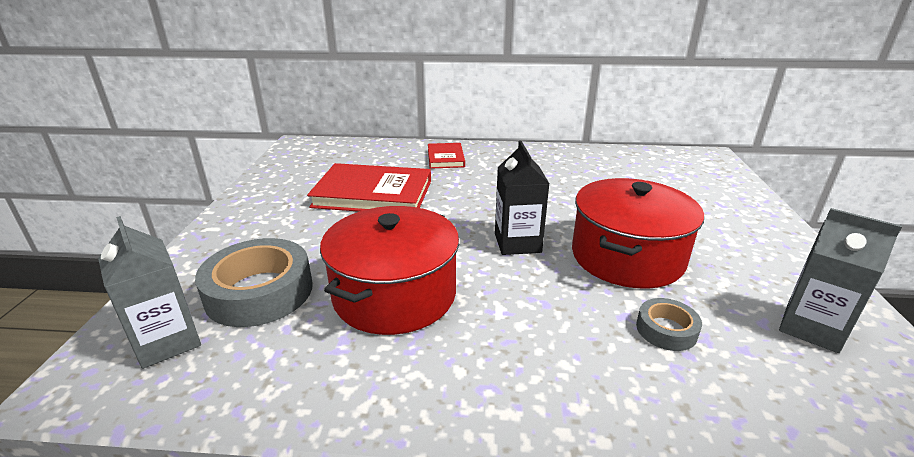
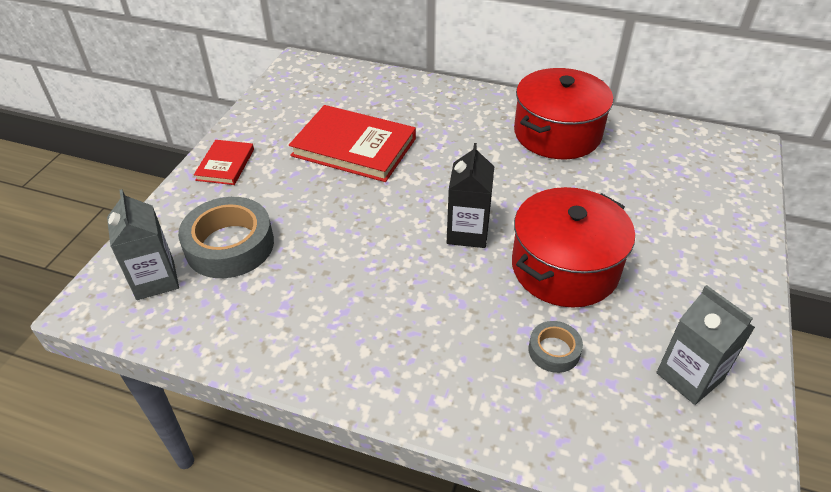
camera: 15 degrees right, 15 degrees up
red pot [320,206,459,335] -> red pot moved to [514,68,613,159]
red book [428,143,465,169] -> red book moved to [194,140,254,185]

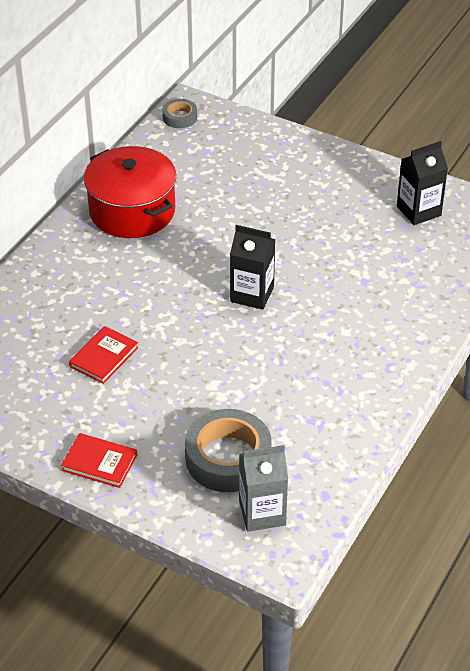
camera: 80 degrees left, 0 degrees up
red book [289,105,416,182] -> red book [69,326,138,384], size x0.53
red pot [512,187,635,308] -> none
grey tape [528,321,583,373] -> grey tape moved to [162,99,197,128]
grey carton [657,285,755,405] -> black carton [397,141,448,225]

